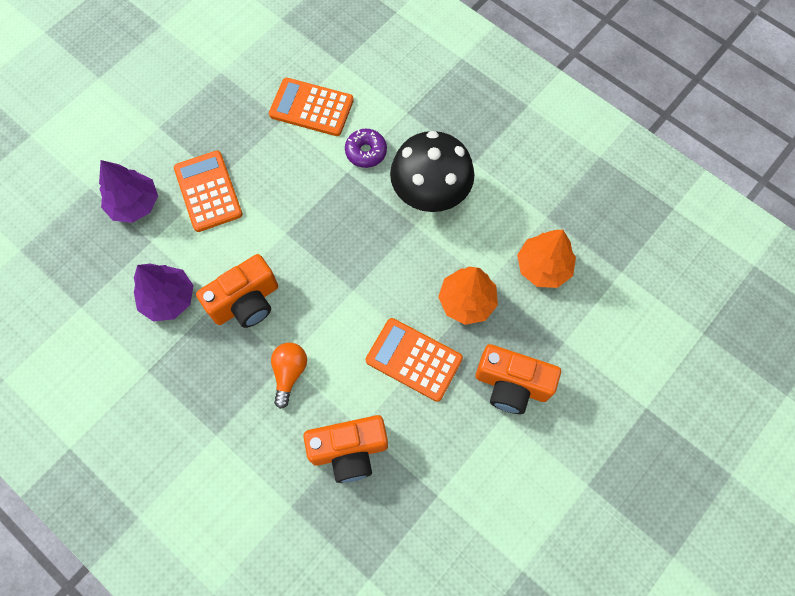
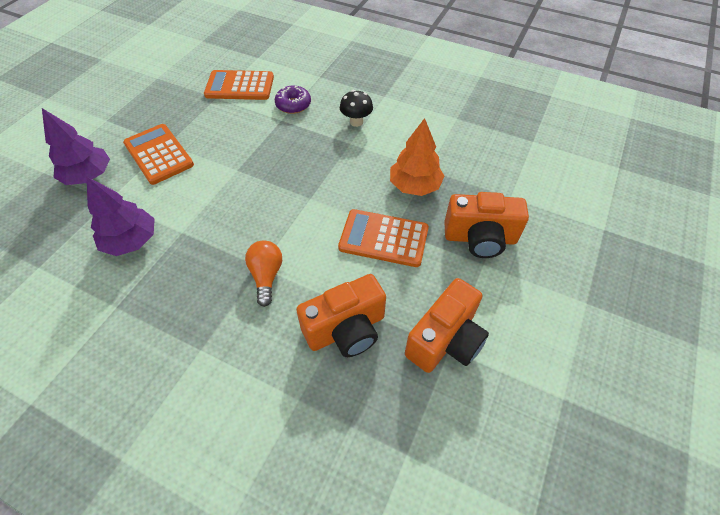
camera: 15 degrees left, 15 degrees down
orange camera [196,254,278,328] -> orange camera moved to [405,278,489,373]
black mushroom [390,131,474,212] -> black mushroom [340,90,373,127], size x0.48
orange tree [517,230,576,288] -> none

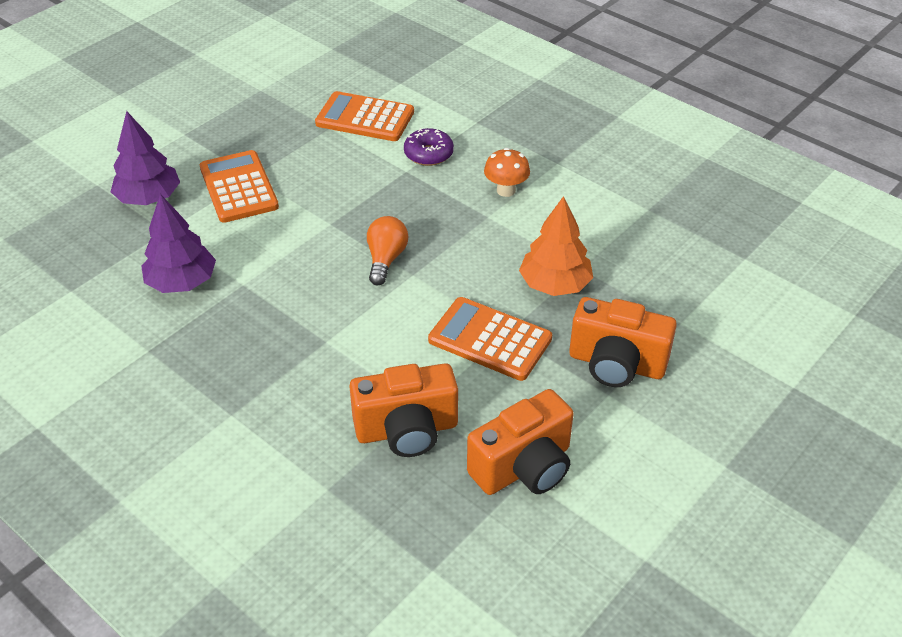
camera: 15 degrees right, 10 degrees down
orange light bulb [245,240,282,307] -> orange light bulb moved to [367,216,408,285]
black mushroom [340,90,373,127] -> orange mushroom [484,148,530,197]

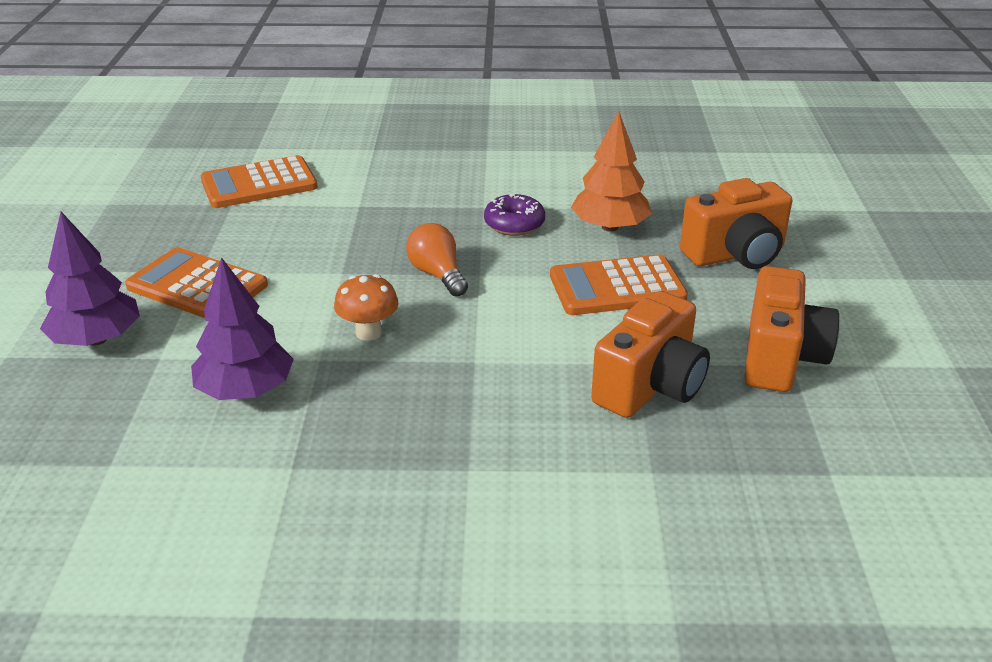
camera: 40 degrees left, 10 degrees down
purple donut [404,128,454,166] -> purple donut moved to [484,194,545,236]
orange mushroom [484,148,530,197] -> orange mushroom moved to [334,274,398,341]

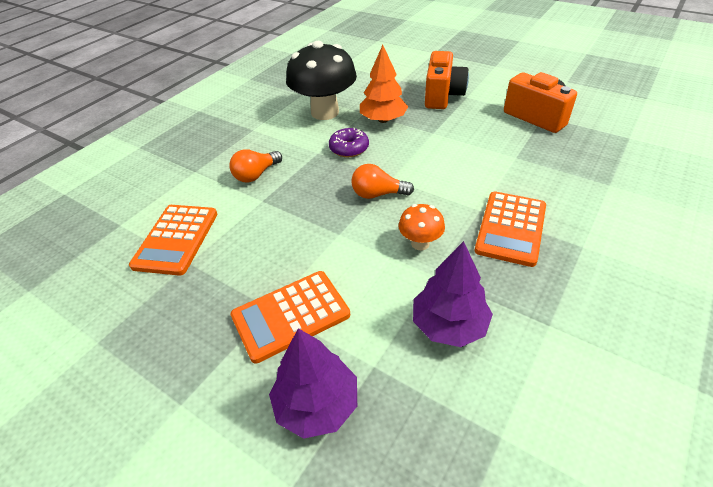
camera: 55 degrees left, 10 degrees up
orange calculator [550,254,688,315] -> orange calculator moved to [475,191,546,267]
orange camera [591,291,710,418] -> none
none -> orange light bulb [229,149,282,183]
none -> black mushroom [286,41,357,120]

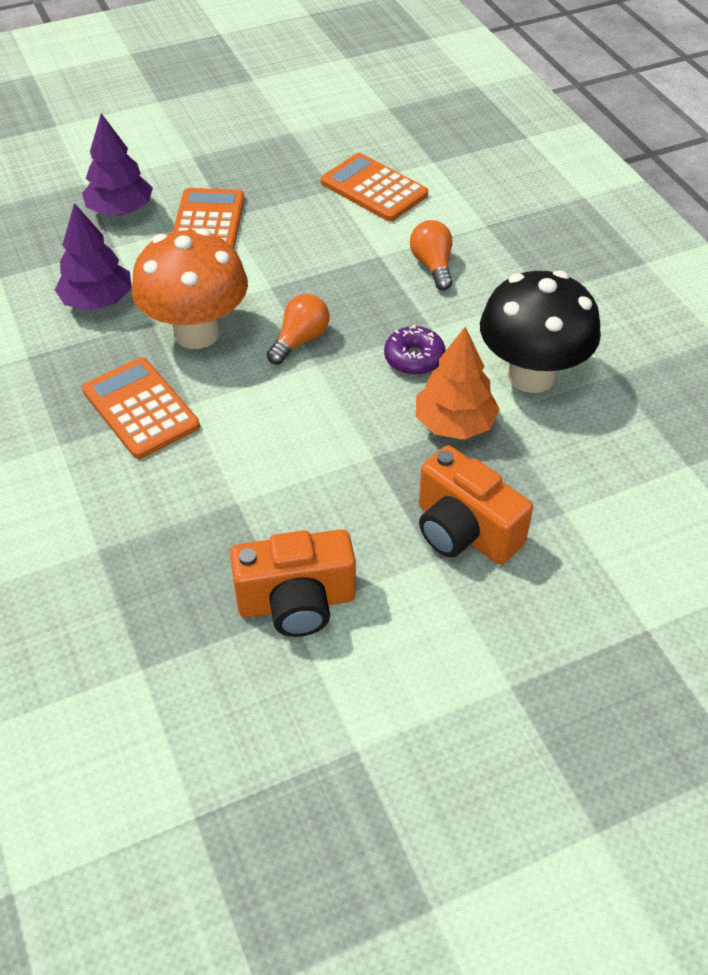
camera: 120 degrees right, 5 degrees up
orange mushroom [398,204,445,250] -> orange mushroom [132,228,248,349], size x2.11

